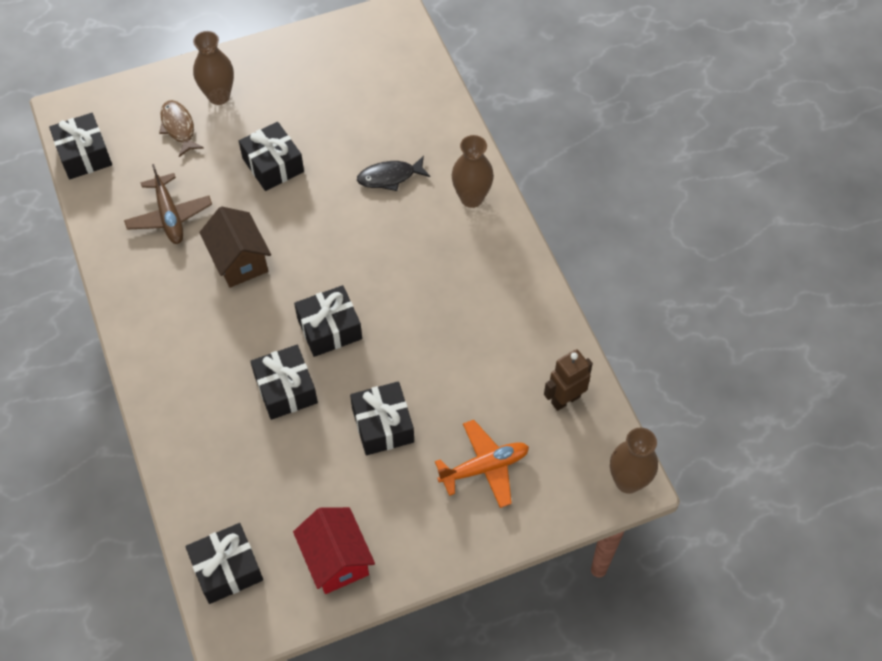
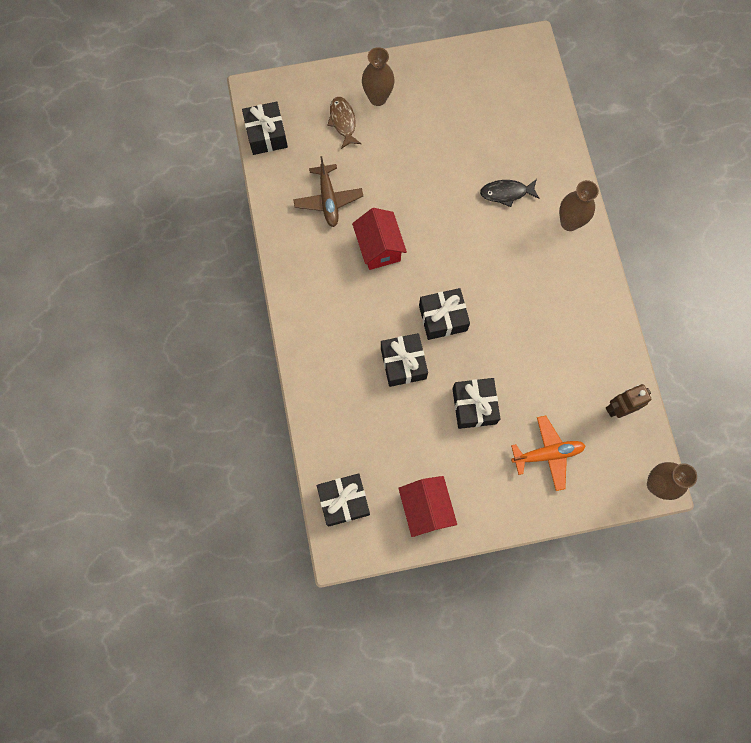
camera: 10 degrees right, 15 degrees up
brown house [199,206,271,288] -> red house [352,208,407,270]
black gift [239,122,304,191] -> none

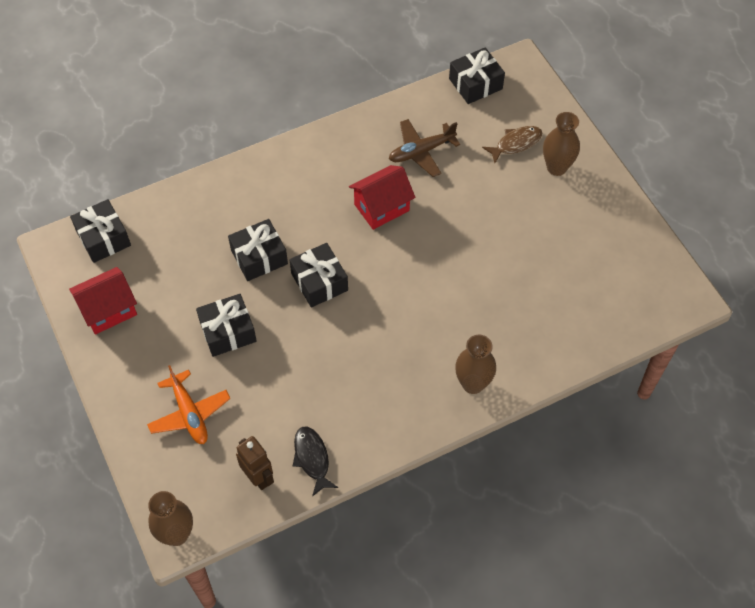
camera: 75 degrees right, 15 degrees down
black fish [480,179,540,207] -> black fish moved to [293,427,338,497]

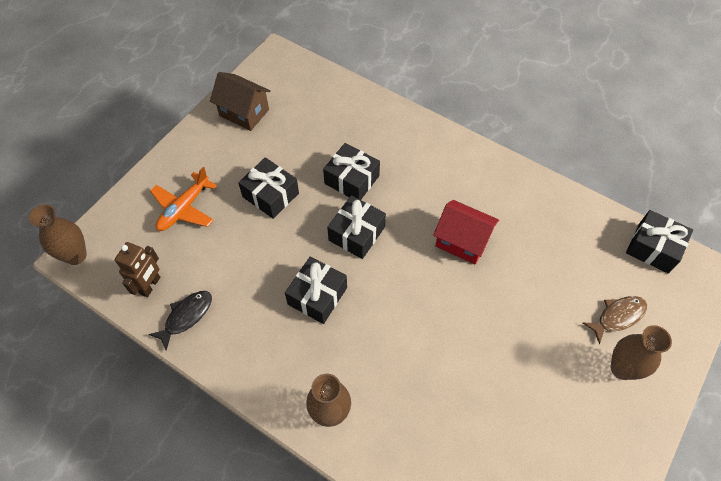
camera: 60 degrees right, 0 degrees up
red house [69,267,137,335] -> brown house [210,72,271,131]
black gift [70,199,131,263] -> black gift moved to [285,257,347,324]
brown plane [389,119,460,177] -> none
brown fish [482,126,542,163] -> brown fish turned 60 degrees counterclockwise [583,296,647,344]

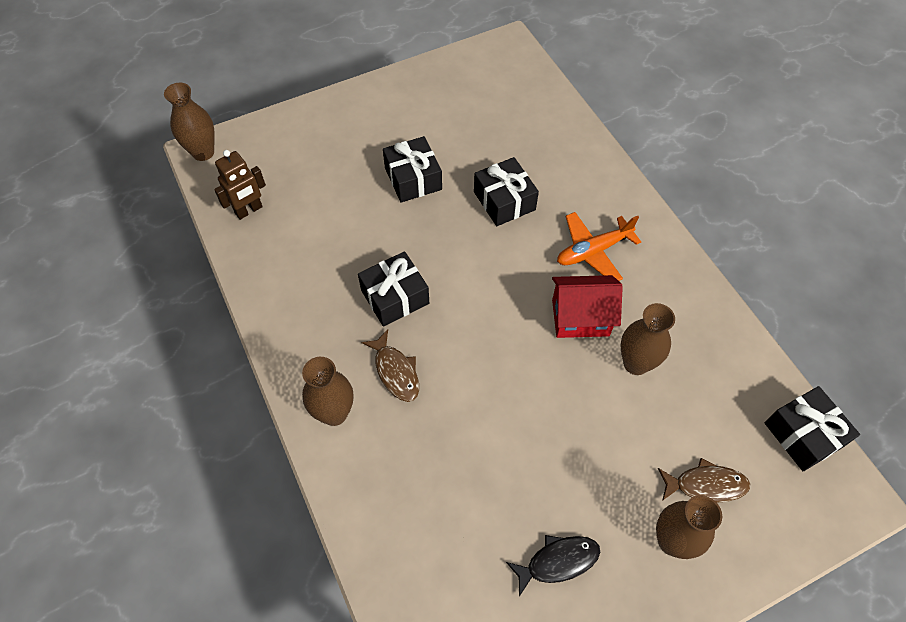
camera: 30 degrees right, 0 degrees up
black fish [149,291,212,351] -> black fish moved to [506,535,600,597]
orange plane [150,167,217,231] -> orange plane moved to [557,212,641,281]
brown house [210,72,271,131] -> none
black gift [327,195,386,259] -> none
red house [433,200,499,264] -> red house turned 60 degrees counterclockwise [552,275,623,338]
none -> brown fish [361,330,419,402]
none -> brown vase [621,303,675,375]

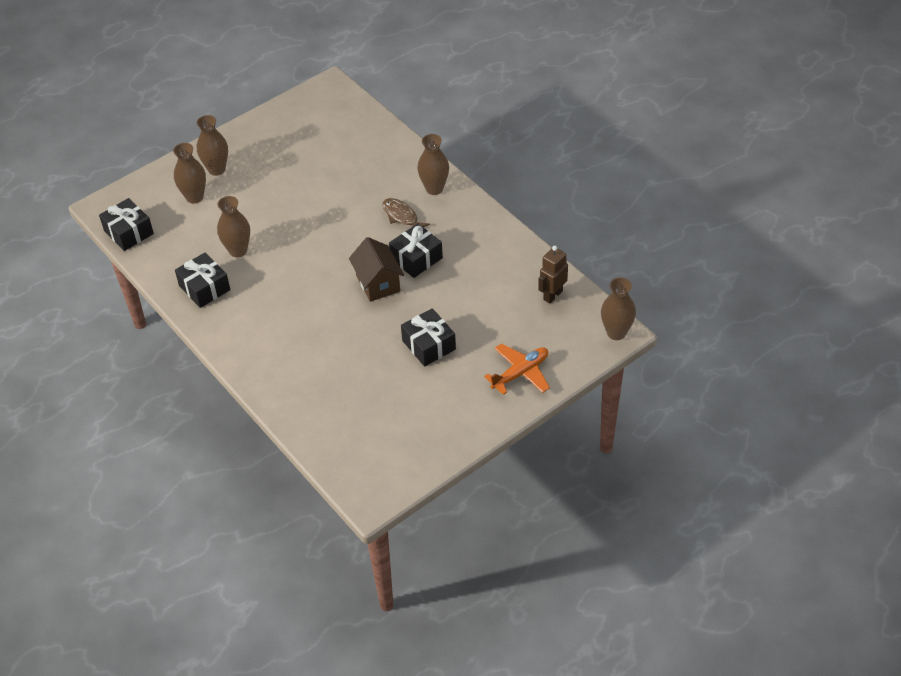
camera: 170 degrees right, 10 degrees down
black gift [474,157,539,226] -> black gift moved to [175,252,230,308]
black fish [506,535,600,597] -> none
red house [552,275,623,338] -> none
orange plane [557,212,641,281] -> orange plane moved to [484,343,550,395]
brown fish [658,458,750,503] -> brown vase [173,143,206,204]
none -> brown house [349,237,404,302]

